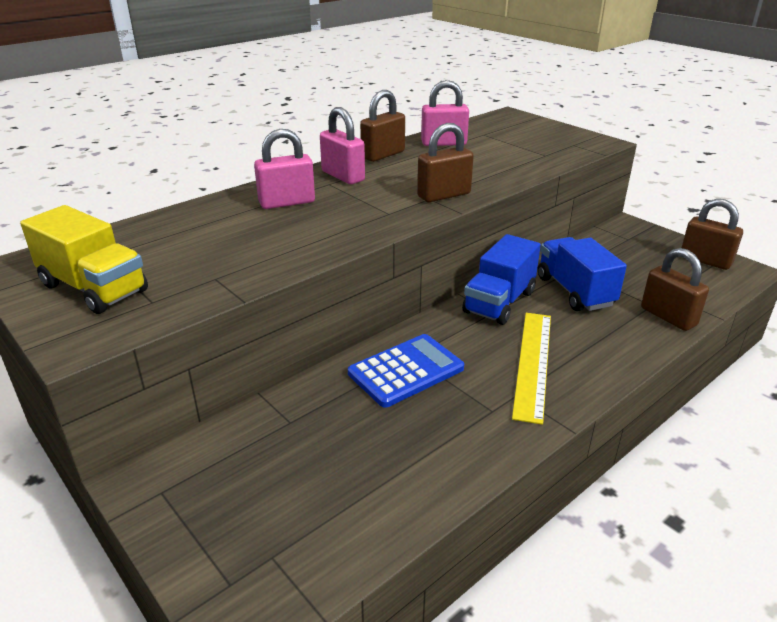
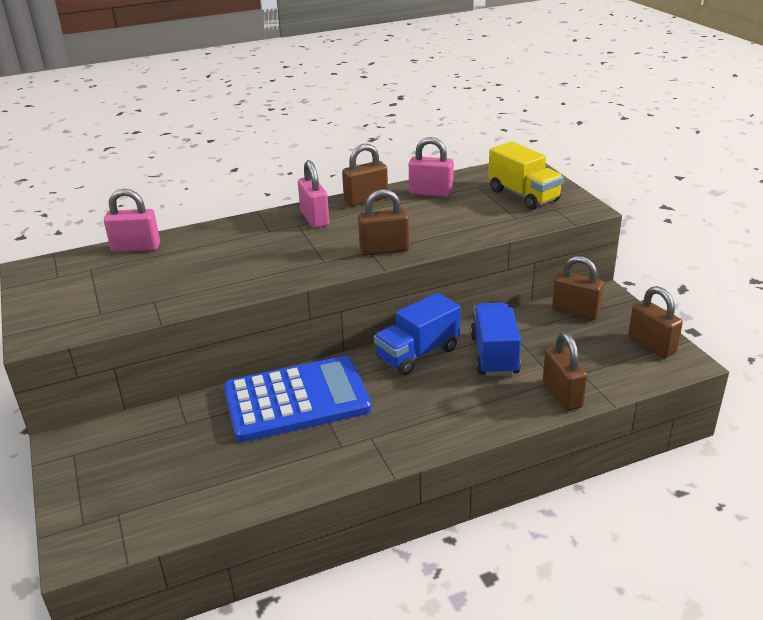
camera: 20 degrees right, 0 degrees up
yellow truck [20,205,148,314] -> yellow truck moved to [488,141,564,210]
pink padlock [254,129,315,209] -> pink padlock moved to [104,189,160,252]
blue calculator [348,334,464,408] -> blue calculator [224,356,372,442], size x1.56
yellow ruler [512,313,551,425] -> none
none -> brown padlock [552,256,604,320]

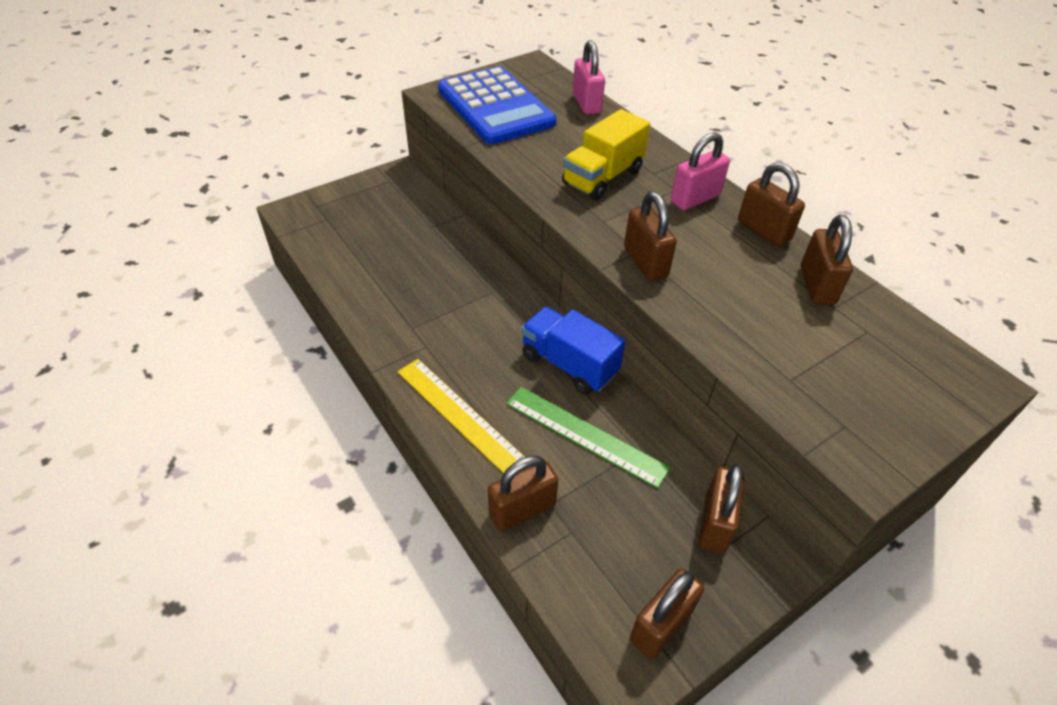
camera: 75 degrees right, 15 degrees up
blue calculator [224,356,372,442] -> blue calculator moved to [438,66,557,144]
pink padlock [409,137,454,197] -> brown padlock [801,215,853,305]
blue truck [470,303,521,376] -> green ruler [506,387,671,488]
yellow truck [488,141,564,210] -> yellow truck moved to [562,109,650,200]
none -> yellow ruler [398,359,525,474]

